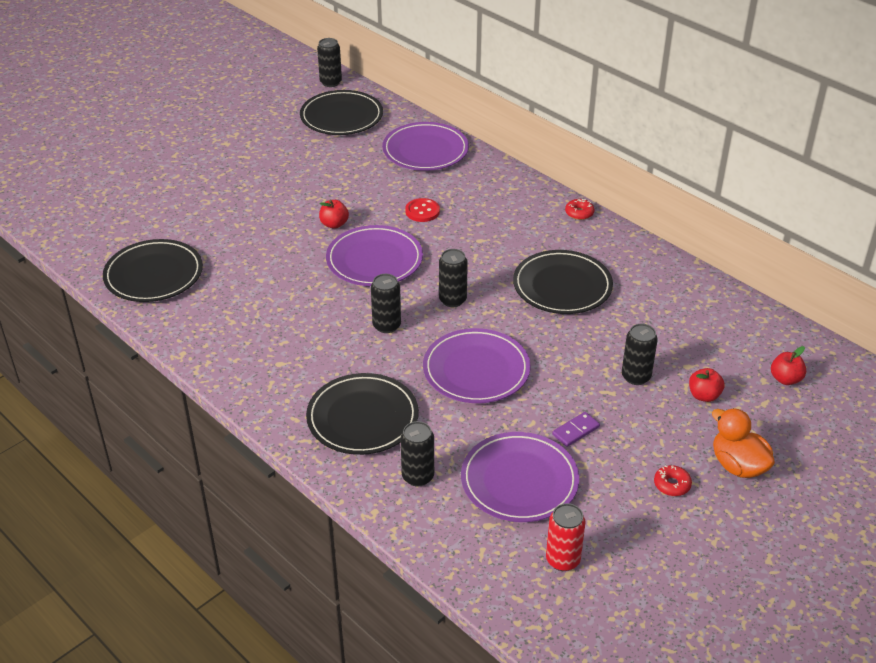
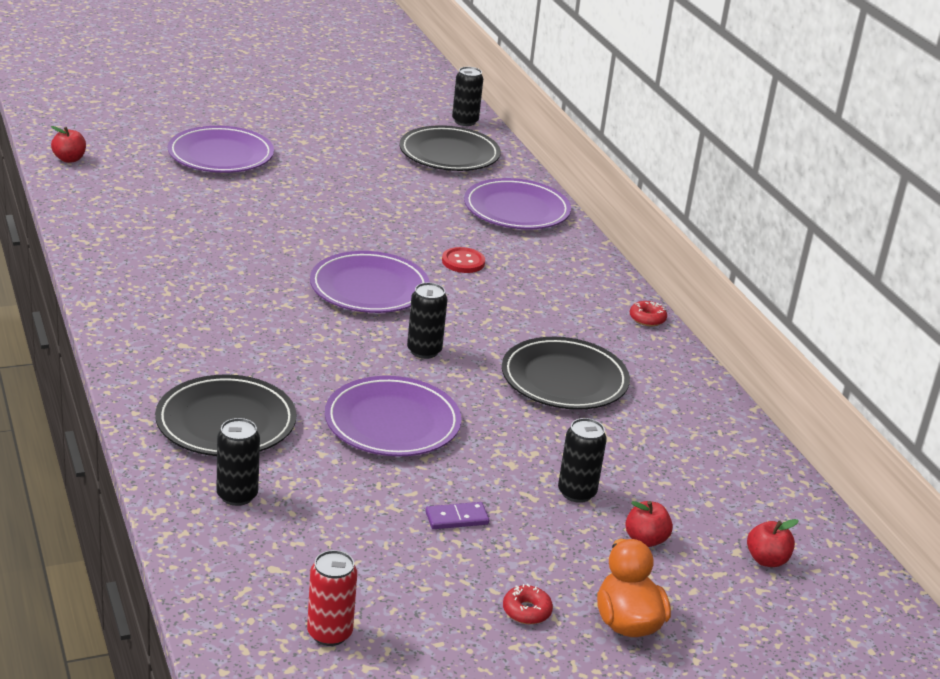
camera: 20 degrees right, 10 degrees down
black plate [103,239,203,302] -> none
red apple [319,200,349,229] -> red apple moved to [51,126,86,163]
black can [371,274,401,333] -> none
purple plate [461,432,579,522] -> purple plate moved to [168,126,274,173]

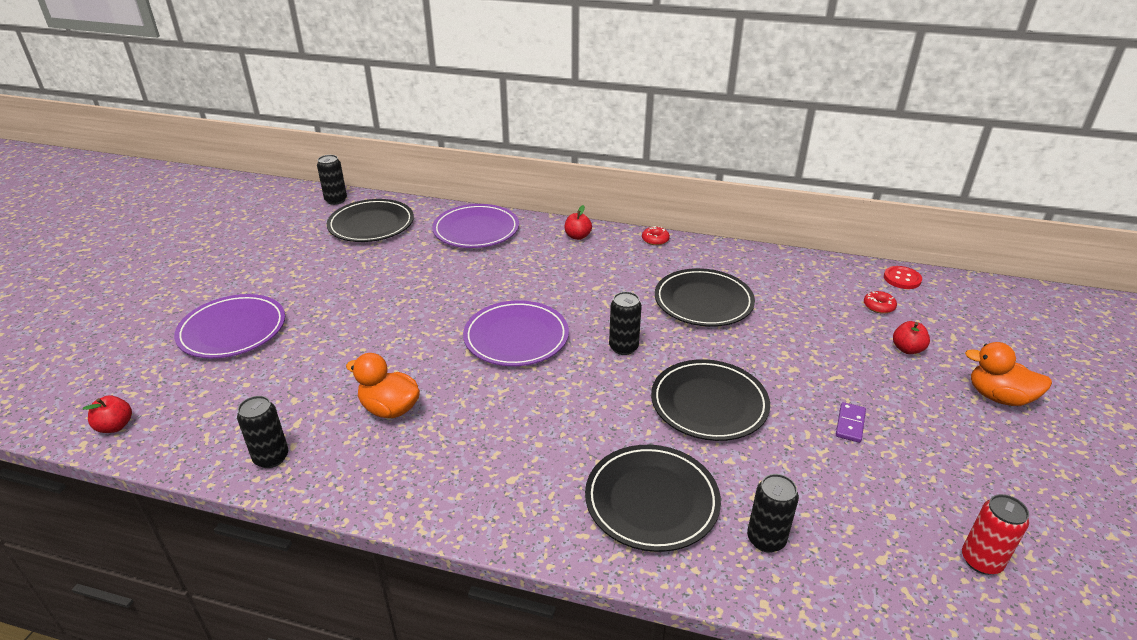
camera: 50 degrees left, 5 degrees up
purple plate [325,376,462,456] -> black plate [651,359,770,441]
red button [442,247,485,273] -> red button moved to [884,266,922,289]
red donut [503,584,553,624] -> red donut moved to [864,291,897,314]
black can [558,418,607,503] -> black can moved to [237,396,288,468]
red apple [747,519,799,567] -> red apple moved to [565,205,592,240]
none -> orange duck [346,353,420,418]

